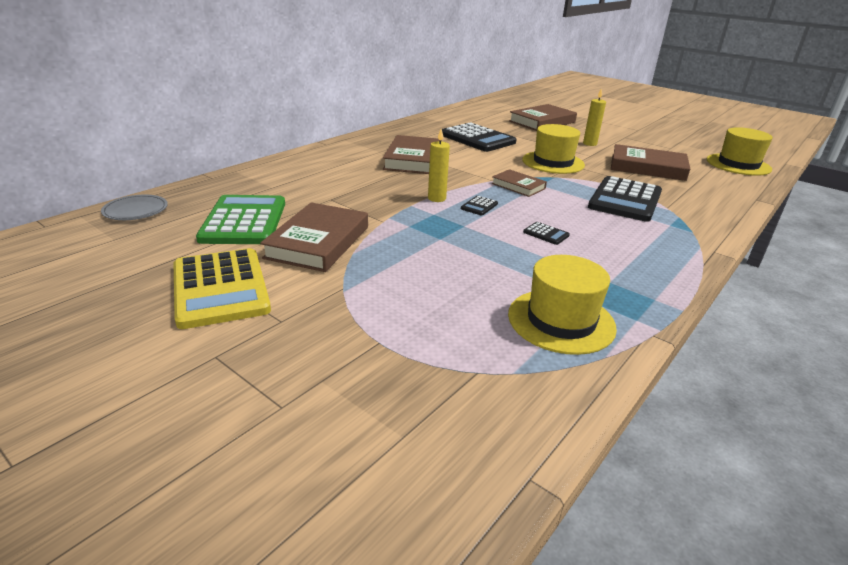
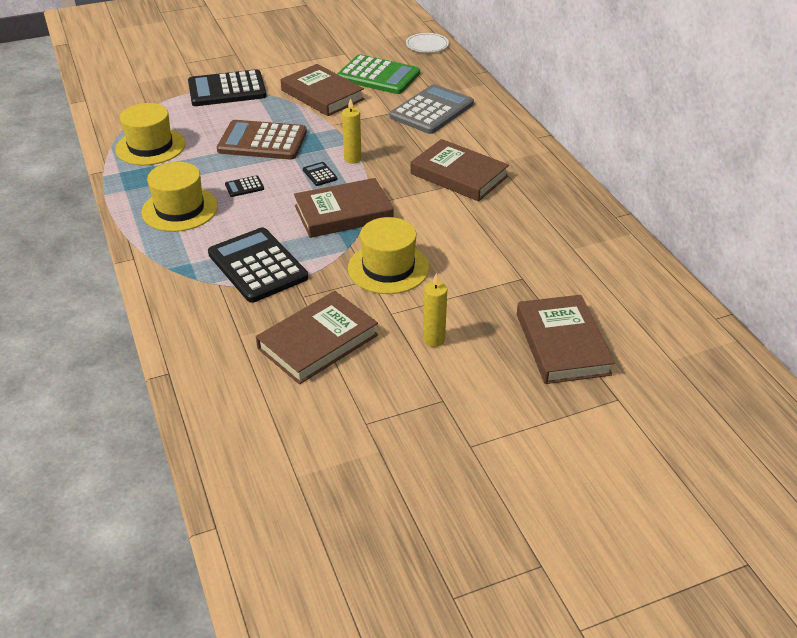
camera: 120 degrees right, 10 degrees up
grey plate [101,195,168,220] -> white plate [406,33,449,53]
yellow calculator [174,248,271,329] -> none
black calculator [442,122,517,152] -> black calculator moved to [188,69,267,106]
brown book [491,169,547,197] -> brown book [294,178,393,238], size x1.73
yellow hat [707,127,773,176] -> yellow hat moved to [142,162,218,232]
none -> brown calculator [217,120,307,160]
none -> grey calculator [390,84,474,134]

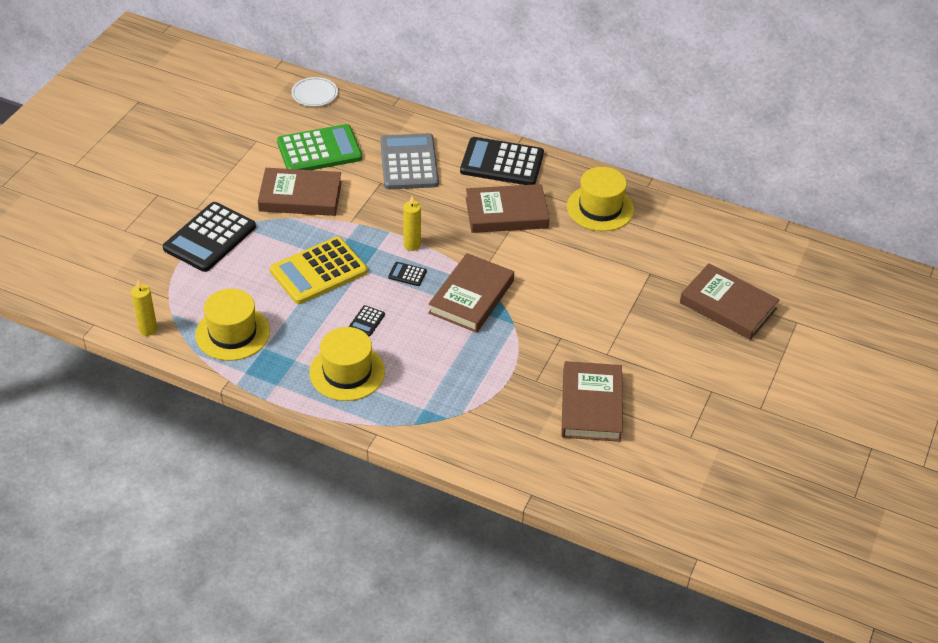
camera: 45 degrees left, 5 degrees up
black calculator [208,228,308,303] -> black calculator moved to [460,137,544,185]
brown calculator [217,120,307,160] -> yellow calculator [270,237,367,304]
yellow hat [348,217,429,294] -> yellow hat moved to [567,167,634,231]
yellow candle [423,273,447,347] -> yellow candle moved to [131,280,157,336]

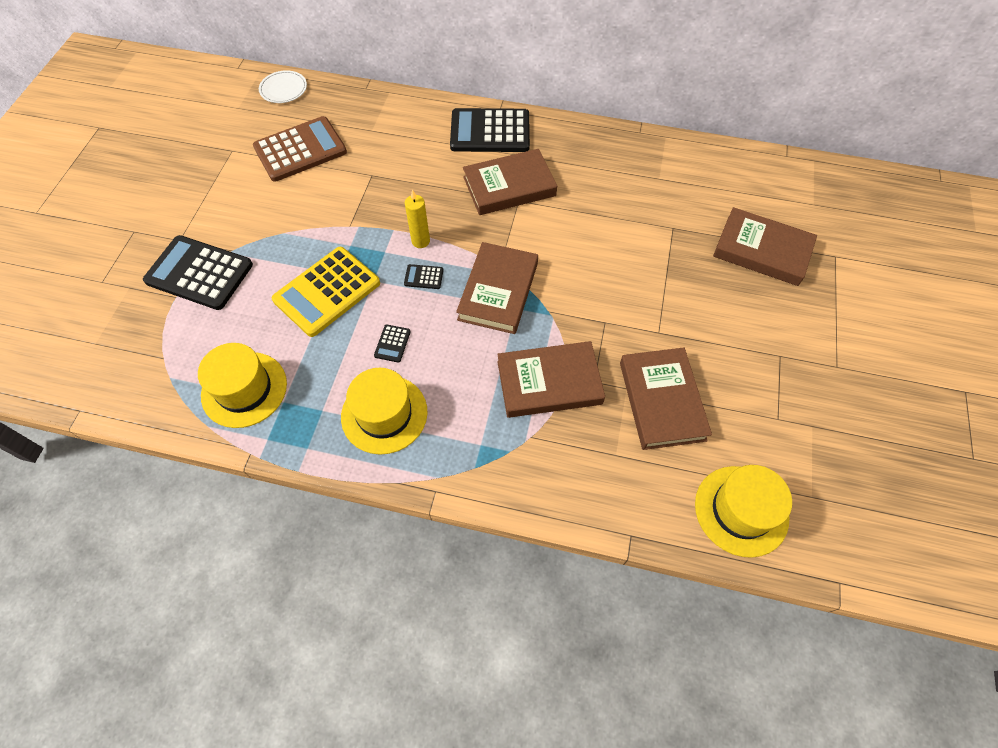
camera: 10 degrees left, 15 degrees up
yellow candle [131,280,157,336] -> none
black calculator [163,202,256,272] -> black calculator turned 90 degrees clockwise [143,235,253,310]
brown book [258,168,342,216] -> brown book moved to [497,341,605,418]
green calculator [277,124,362,170] -> brown calculator [253,116,347,182]
grey calculator [380,133,439,189] -> none
yellow hat [567,167,634,231] -> yellow hat moved to [695,465,792,558]

